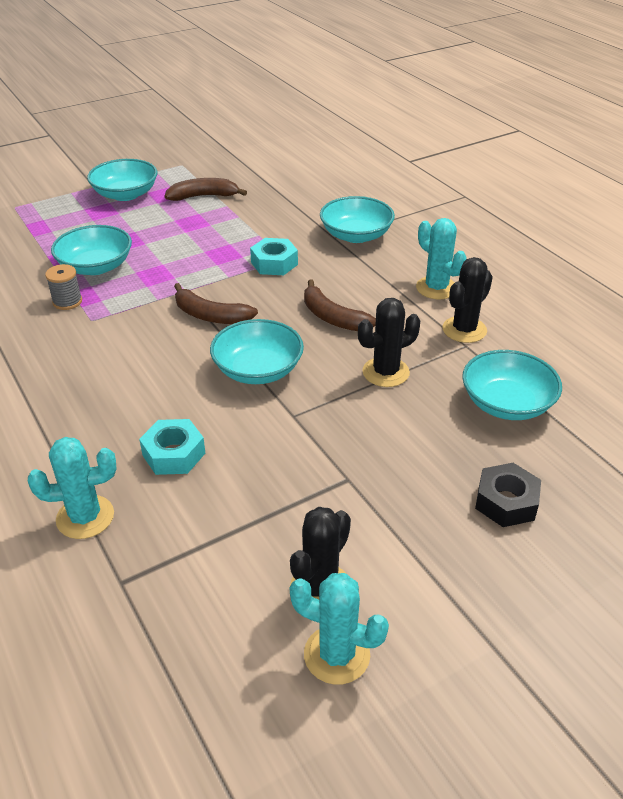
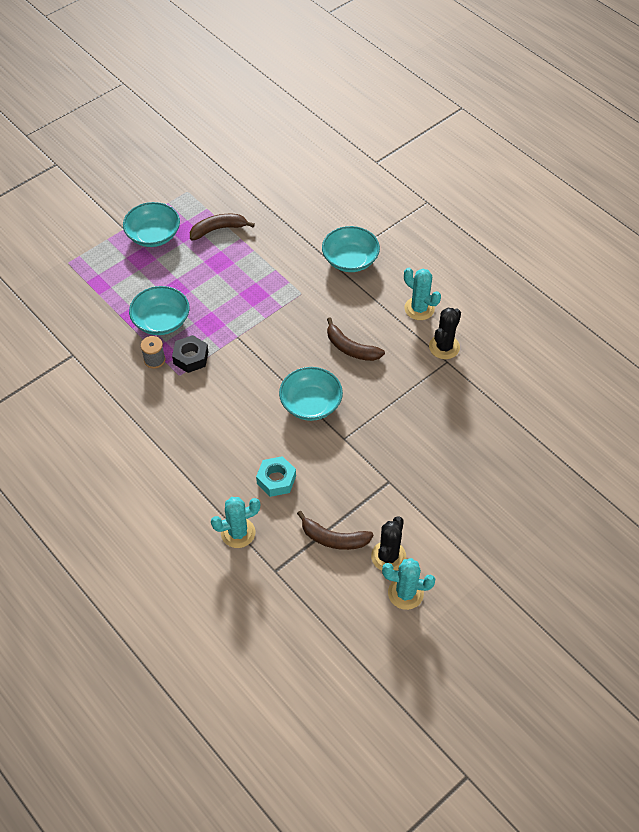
camera: 10 degrees left, 15 degrees up
brown banana [174,283,258,324] -> brown banana moved to [297,511,373,550]
turquoise nut [250,238,298,275] -> none
black cactus [358,298,420,387] -> none
turquoise bowl [462,350,562,420] -> none
black nut [475,463,541,527] -> black nut moved to [172,335,208,373]

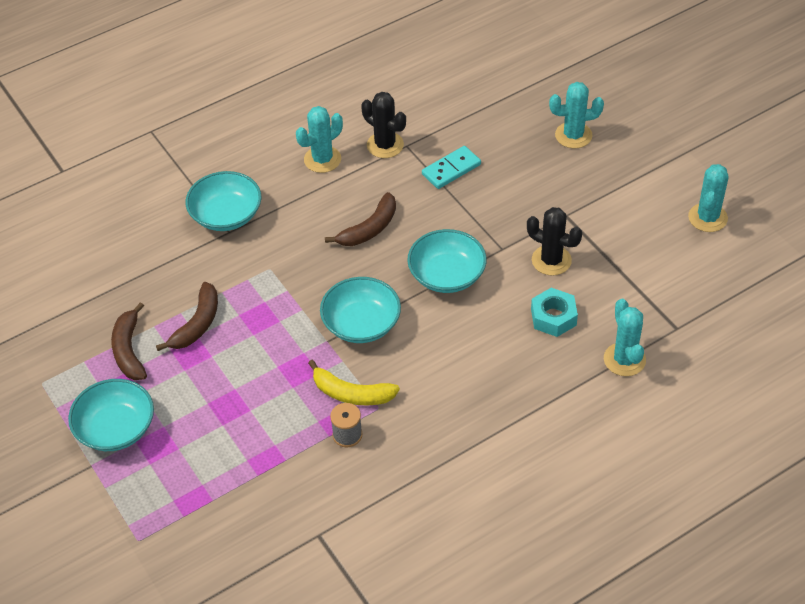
camera: 80 degrees left, 5 degrees down
turquoise bowl [129,286,190,335] -> turquoise bowl moved to [320,277,401,343]
black nut [172,335,208,373] -> yellow banana [308,360,400,406]
brown banana [297,511,373,550] -> brown banana moved to [156,282,218,351]
black cactus [371,516,406,571] -> black cactus moved to [527,207,582,276]
none -> turquoise domino [422,146,481,189]
none -> turquoise cactus [549,82,604,148]

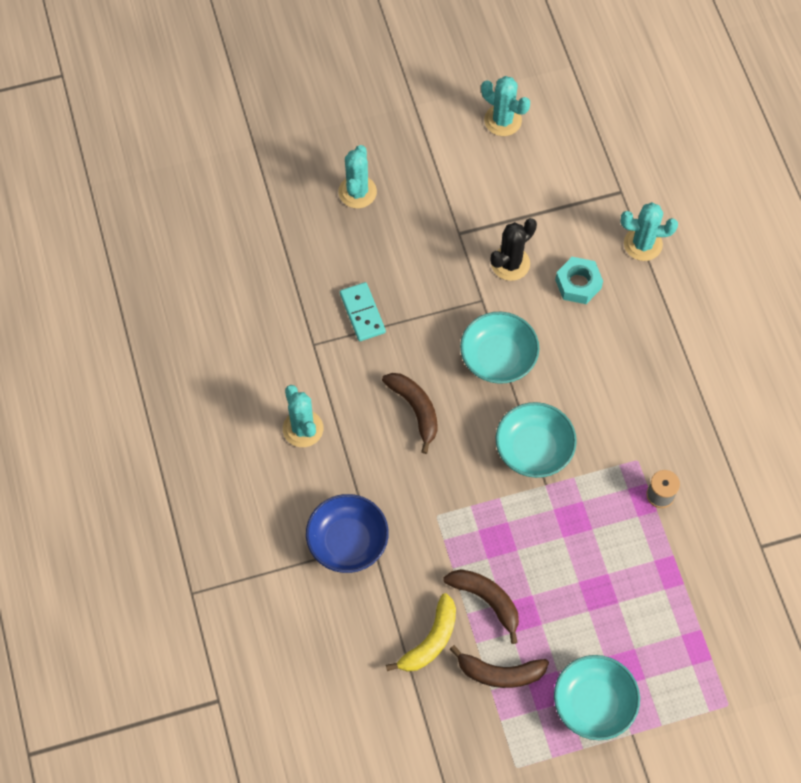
camera: 75 degrees left, 15 degrees up
turquoise bowl [186,171,262,231] -> blue bowl [306,494,389,573]
yellow banana [308,360,400,406] -> yellow banana moved to [386,593,456,672]
black cactus [361,92,406,158] -> none

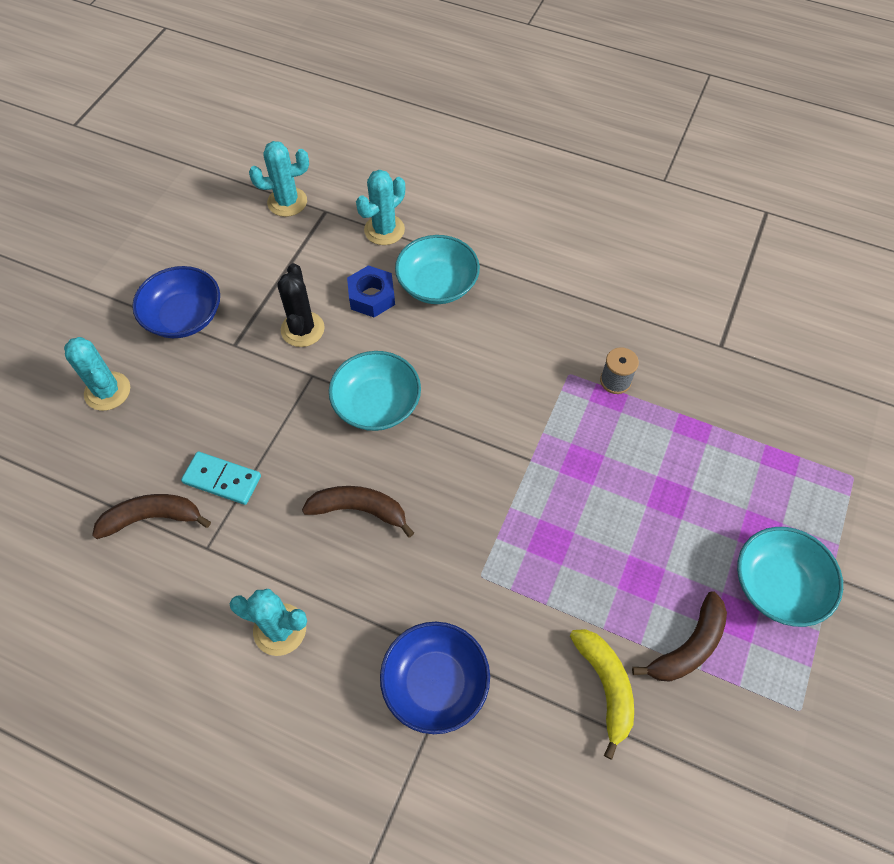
camera: 50 degrees left, 5 degrees down
brown banana [443,569,519,644] -> brown banana moved to [92,494,211,539]
turquoise cactus [481,76,530,136] -> turquoise cactus moved to [249,141,309,217]
turquoise bowl [496,402,577,478] -> turquoise bowl moved to [395,235,480,304]
turquoise nut [555,257,603,304] -> blue nut [347,265,395,317]
none -> blue bowl [132,266,220,338]

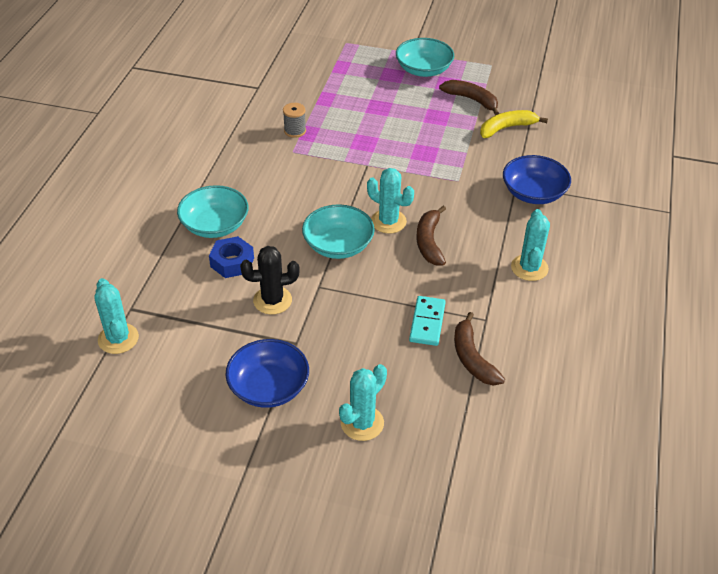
camera: 100 degrees left, 15 degrees down
turquoise cactus [356,170,405,245] -> turquoise cactus moved to [367,168,414,234]

